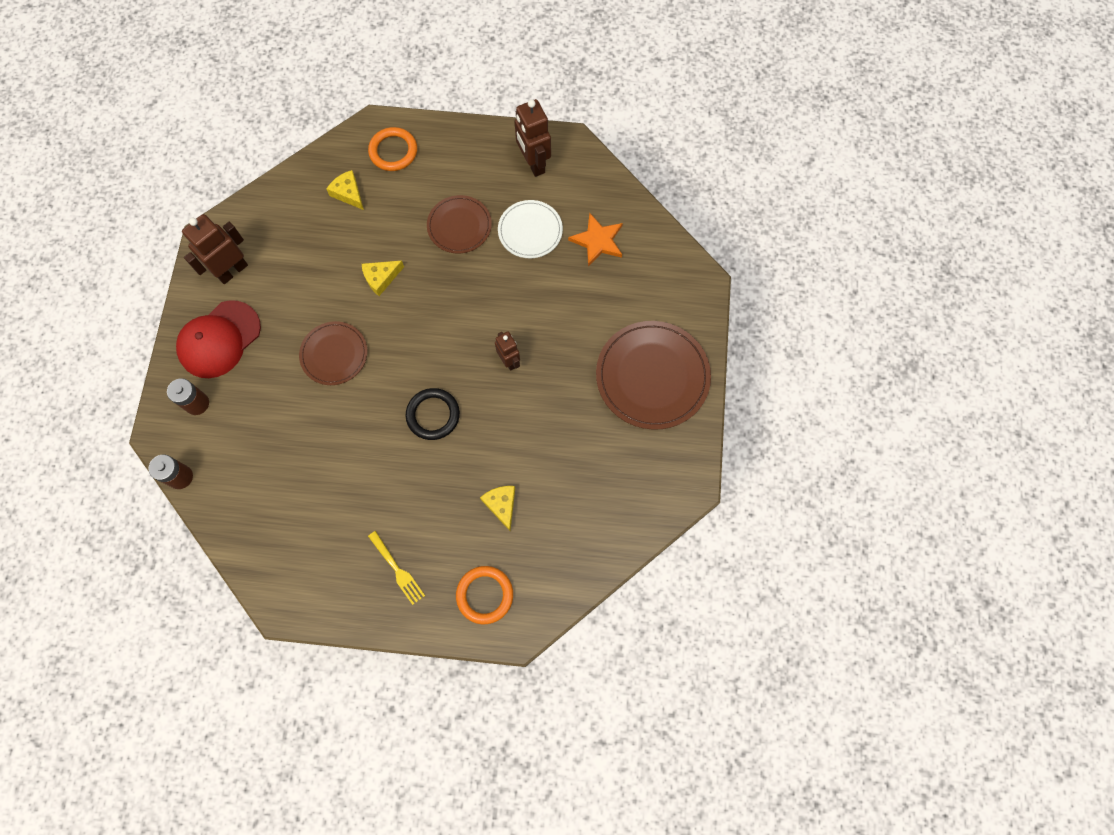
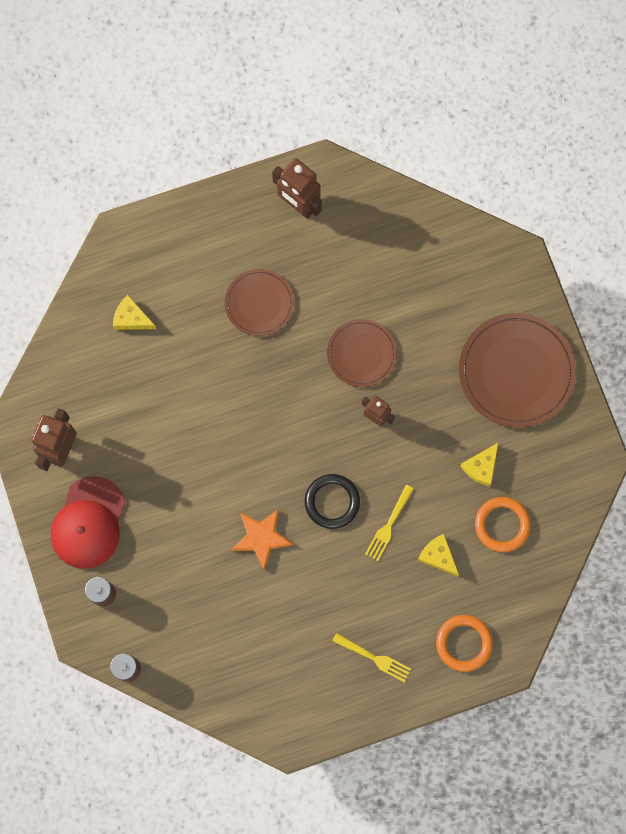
camera: 25 degrees left, 5 degrees up
brown plate [299,321,367,385] -> brown plate moved to [327,319,397,387]
yellow cheese [362,260,404,296] -> yellow cheese moved to [461,443,498,486]
orange ring [368,127,417,171] -> orange ring moved to [475,497,531,552]
white plate [498,200,563,258] -> none
orange star [568,213,623,266] -> orange star moved to [231,510,294,571]
none -> yellow fork [365,485,414,561]

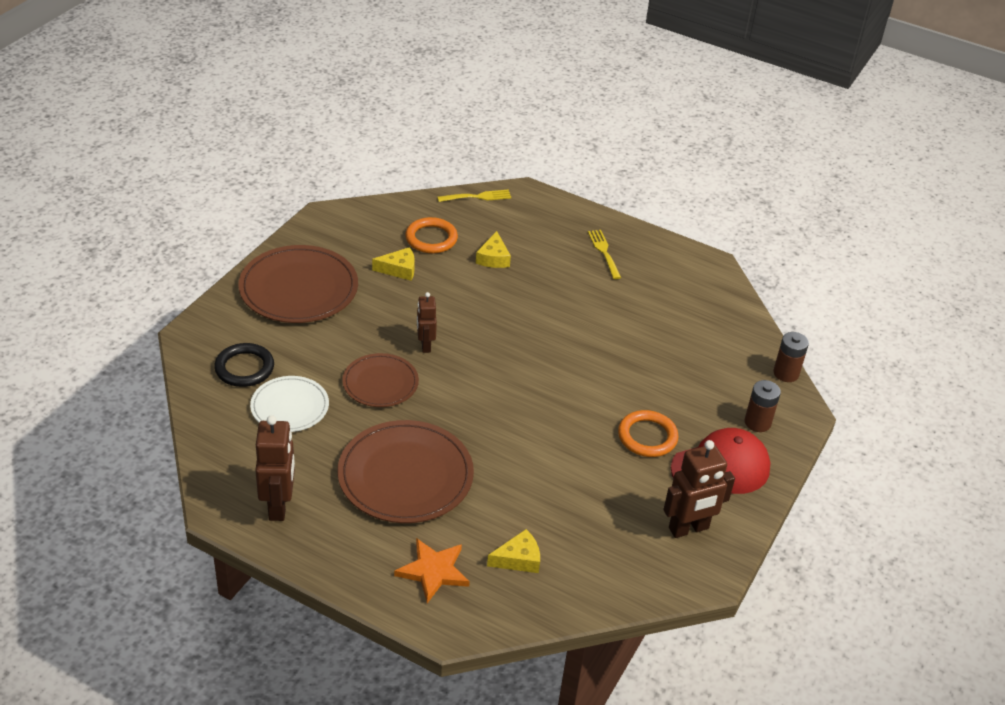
camera: 135 degrees left, 35 degrees down
yellow cheese [113,295,156,330] -> yellow cheese turned 90 degrees counterclockwise [487,529,540,573]
brown plate [225,269,294,336] -> brown plate [338,420,474,523], size x1.67
orange star [231,510,294,571] -> orange star moved to [394,538,470,603]
black ring [305,474,360,529] -> black ring moved to [214,343,274,387]
yellow fork [365,485,414,561] -> yellow fork moved to [437,190,511,202]
orange ring [436,615,493,672] -> orange ring moved to [618,410,679,457]
none -> white plate [250,376,329,432]

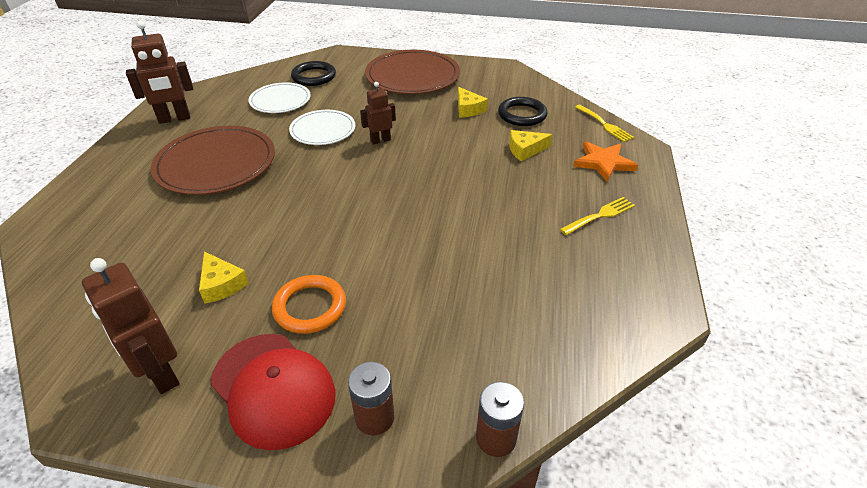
camera: 75 degrees right, 0 degrees up
brown plate [342,353,419,407] -> white plate [289,110,355,145]
orange star [394,538,470,603] -> orange star moved to [573,141,638,182]
orange ring [405,217,458,254] -> black ring [498,97,548,126]
yellow cheese [487,529,540,573] -> yellow cheese moved to [199,252,249,304]

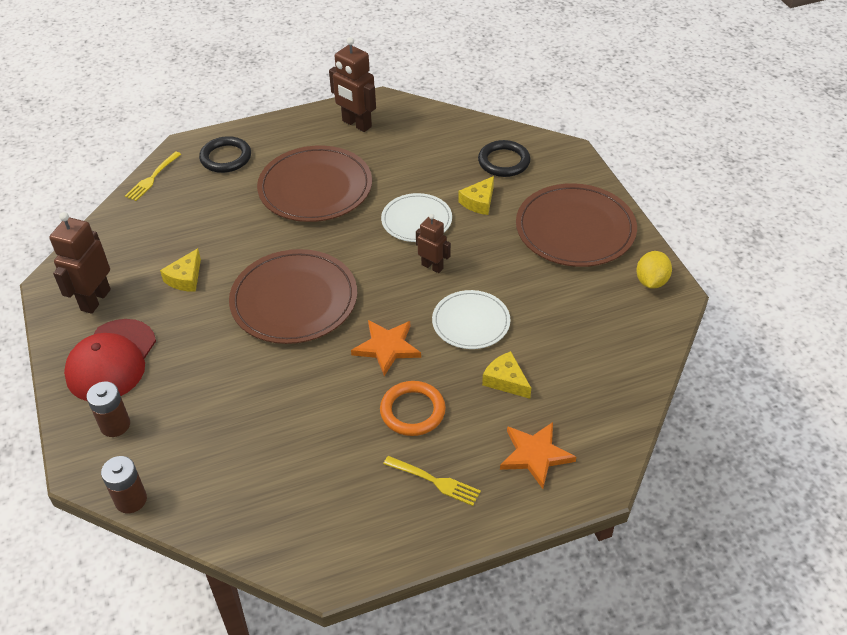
camera: 60 degrees right, 5 degrees up
white plate [249,82,311,113] -> white plate moved to [432,290,510,349]
orange ring [272,275,346,334] -> orange ring moved to [380,381,446,436]
yellow cheese [458,87,488,118] -> yellow cheese moved to [458,176,494,215]
black ring [498,97,548,126] -> black ring moved to [199,136,251,173]
yellow fork [575,105,634,142] -> yellow fork moved to [125,151,181,201]
none -> brown plate [229,249,357,344]
none -> orange star [351,320,421,376]
none -> yellow lemon [636,251,672,289]

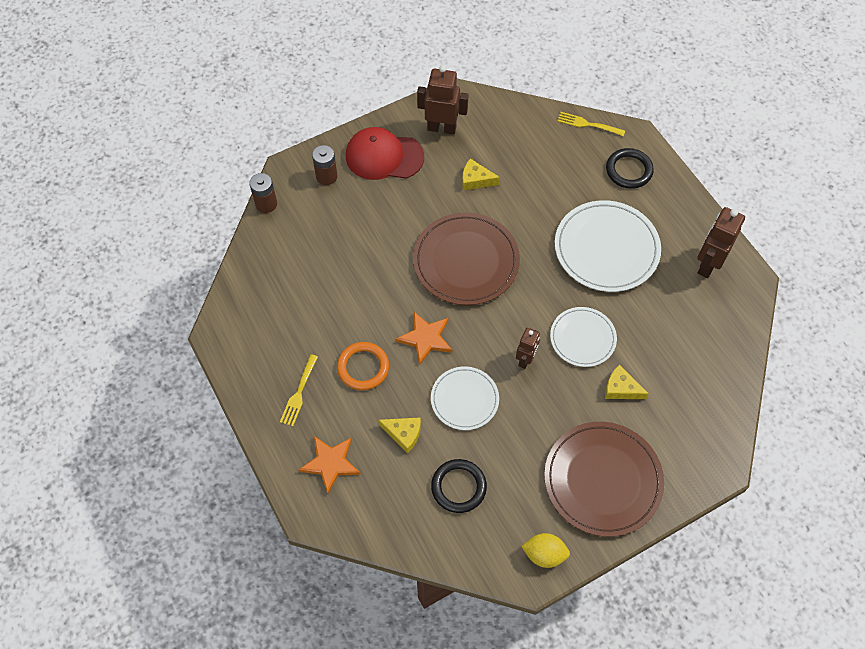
camera: 80 degrees right, 15 degrees up
brown plate [257,146,372,222] -> white plate [555,200,661,292]
black ring [478,140,530,177] -> black ring moved to [431,459,487,513]
yellow cheese [482,351,531,399] -> yellow cheese turned 75 degrees clockwise [378,417,421,453]

